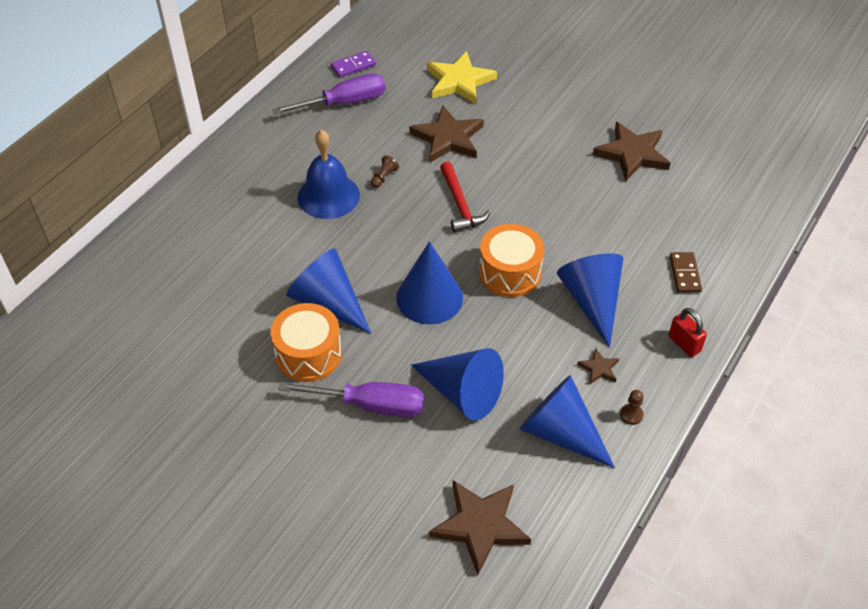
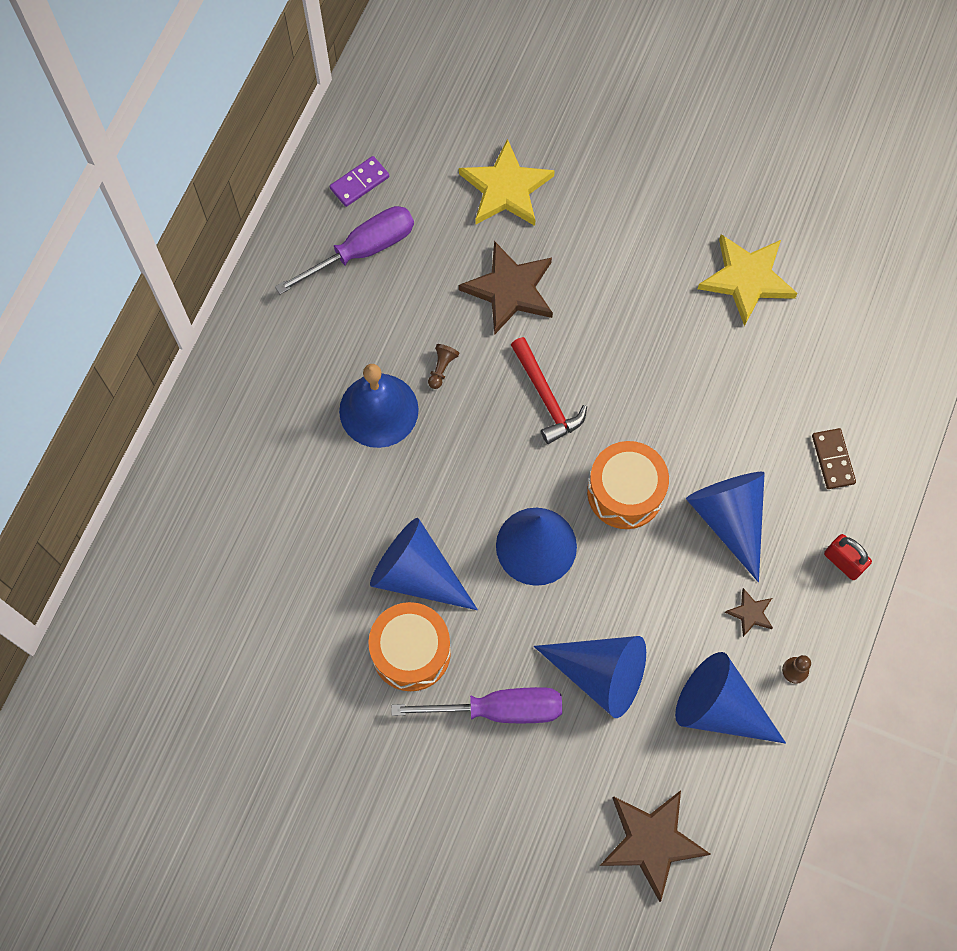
camera: 10 degrees left, 20 degrees up
brown star [593,122,670,181] -> yellow star [698,234,798,326]

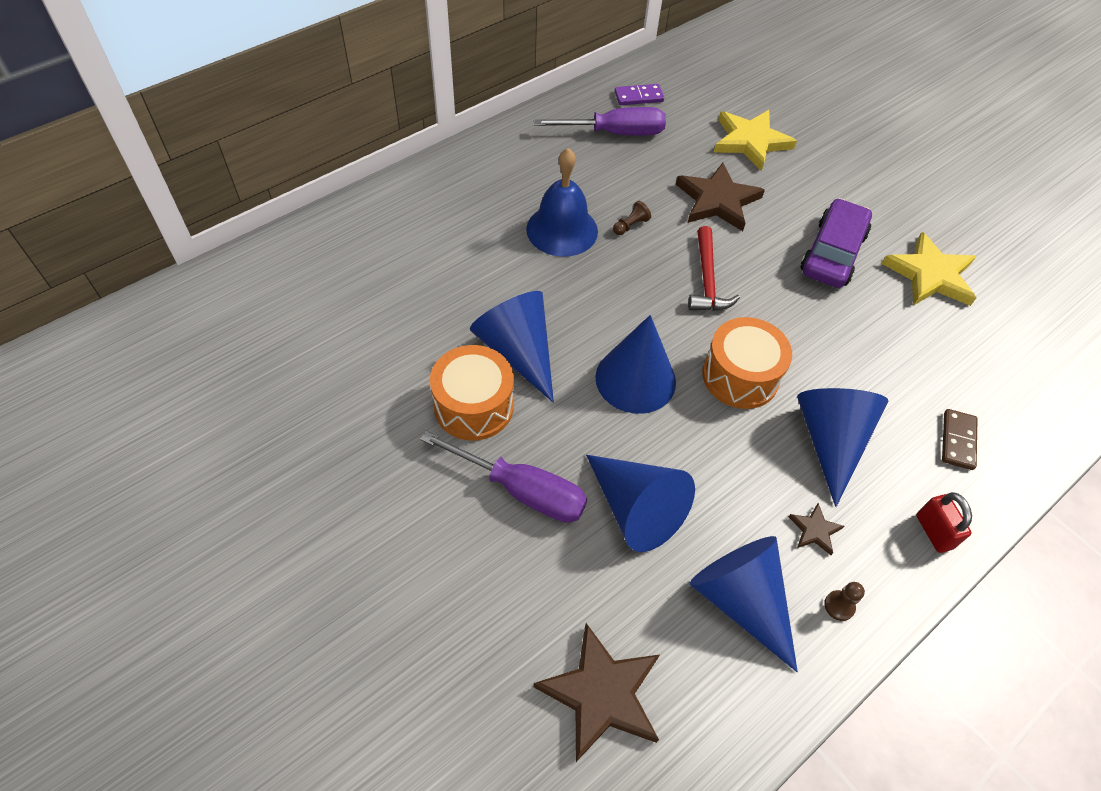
camera: 25 degrees right, 15 degrees down
none -> purple car [800,198,872,288]

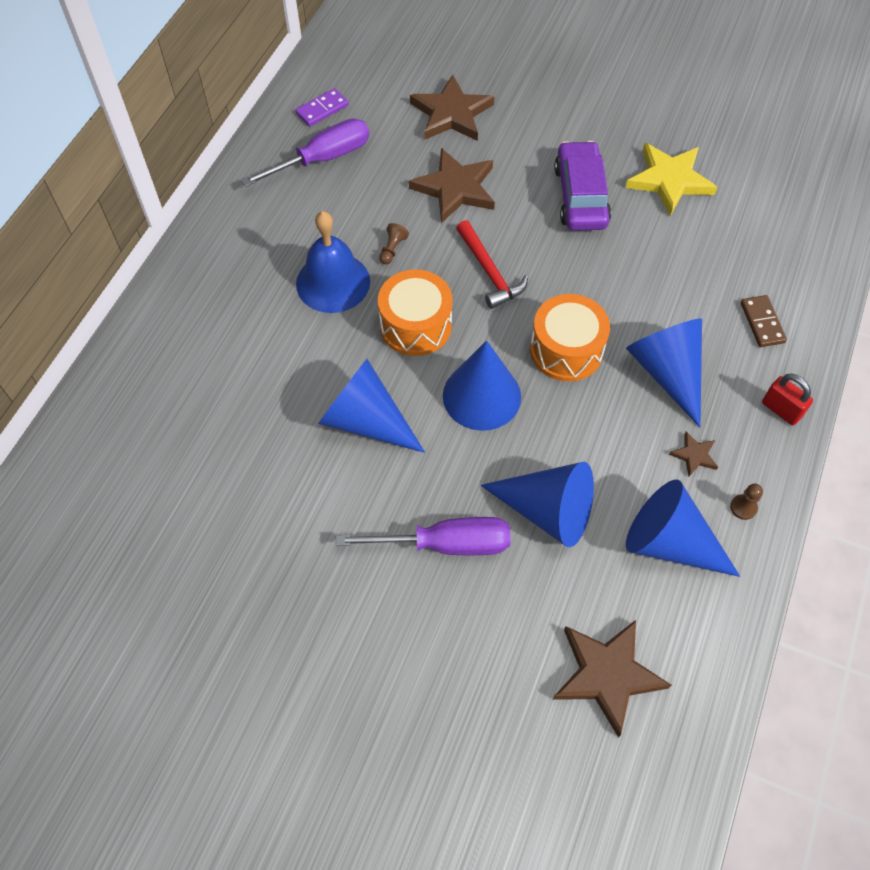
camera: 25 degrees left, 5 degrees up
orange drum [430,345,514,441] -> orange drum moved to [378,269,453,356]
yellow star [713,110,797,171] -> brown star [410,75,494,141]

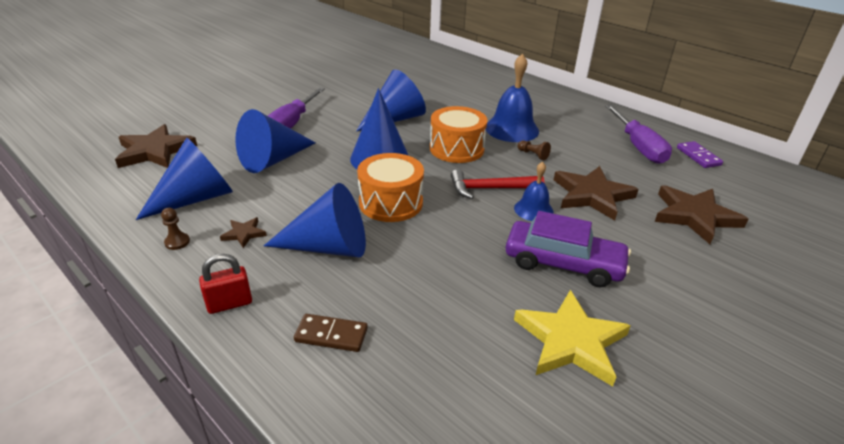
camera: 110 degrees right, 25 degrees down
none -> blue bell [514,161,554,221]

